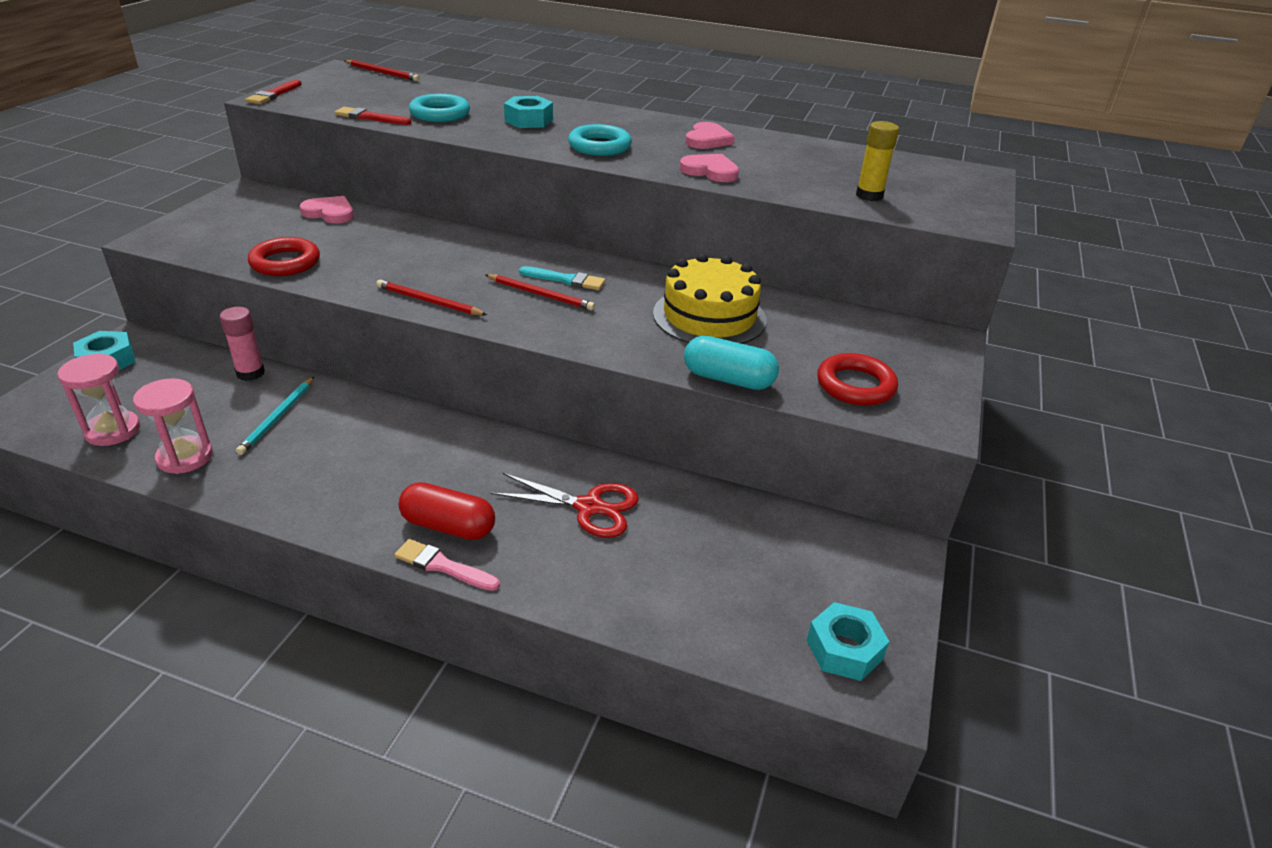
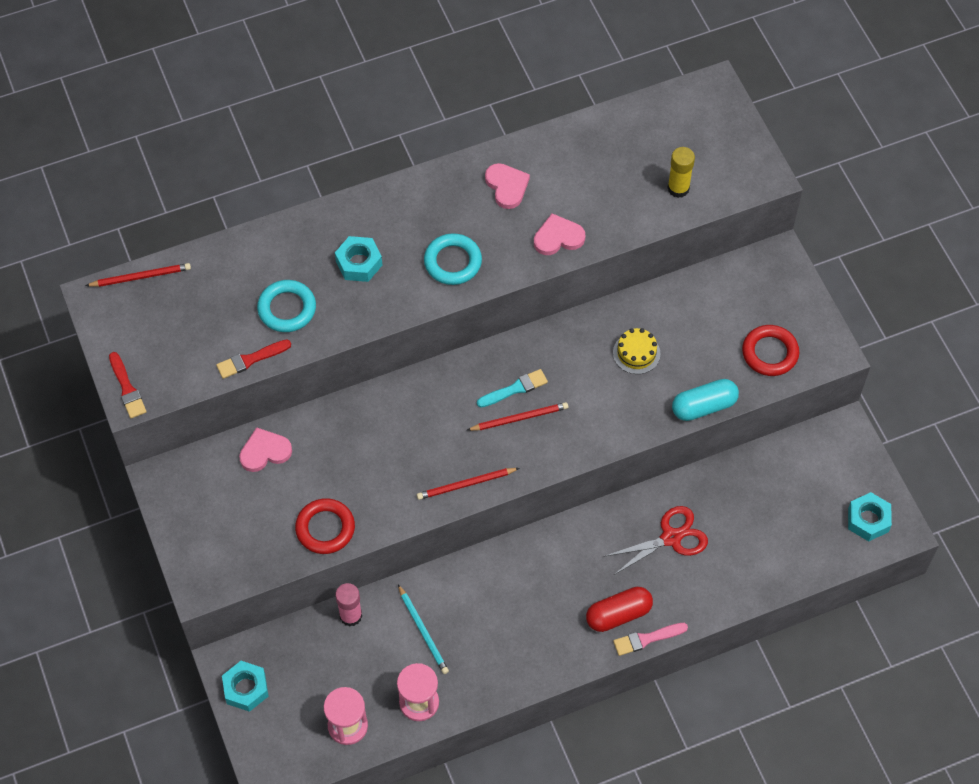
camera: 40 degrees left, 25 degrees up
yellow cake [653,253,767,344] -> yellow cake [613,328,660,374], size x0.53

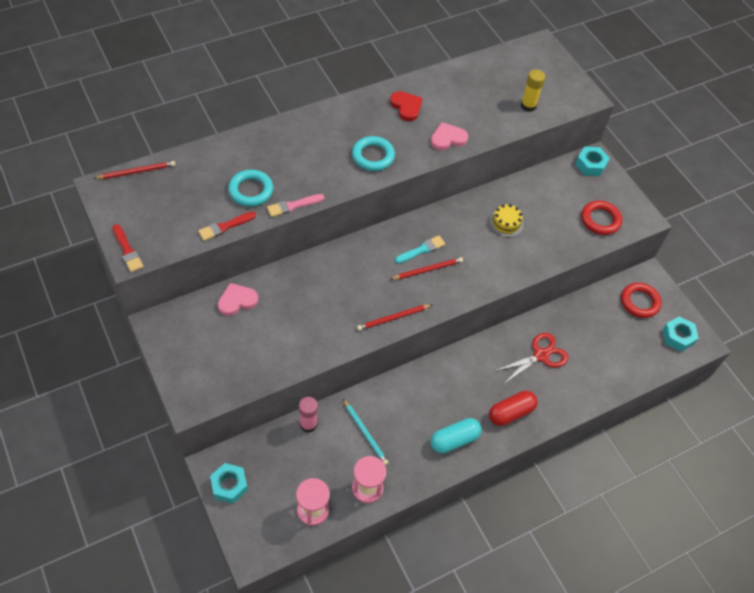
camera: 10 degrees left, 5 degrees down
red ring [295,498,355,554] -> red ring moved to [621,283,662,318]
turquoise nut [335,236,382,282] -> turquoise nut moved to [575,147,610,176]
pink heart [485,163,530,209] -> red heart [390,91,423,121]
pink brush [613,623,688,656] -> pink brush moved to [267,194,324,217]
turquoise capsule [672,379,739,421] -> turquoise capsule moved to [431,418,482,454]

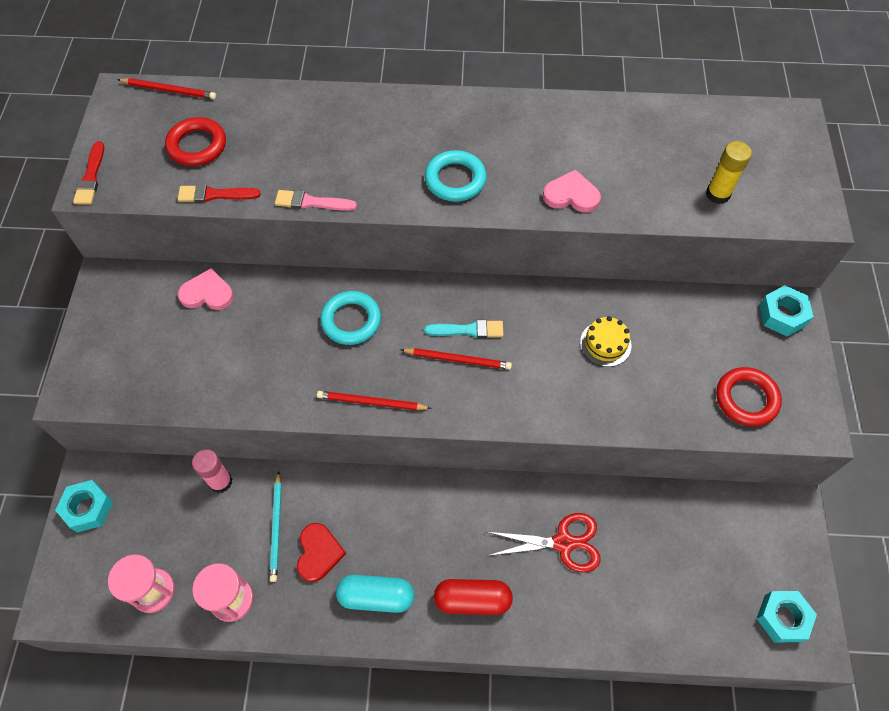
camera: 35 degrees right, 5 degrees up
turquoise ring [228,170,273,207] -> turquoise ring moved to [320,291,381,345]
red heart [390,91,423,121] -> red heart moved to [297,523,346,582]
red ring [621,283,662,318] -> red ring moved to [165,117,226,166]

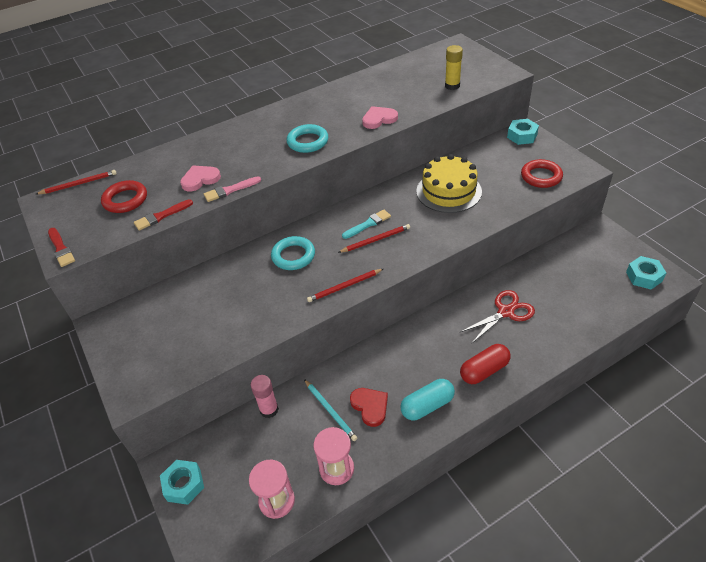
camera: 30 degrees left, 15 degrees down
pink heart [178,268,234,310] -> pink heart moved to [180,165,221,191]
yellow cake [580,316,632,367] -> yellow cake [416,154,482,213], size x1.90

